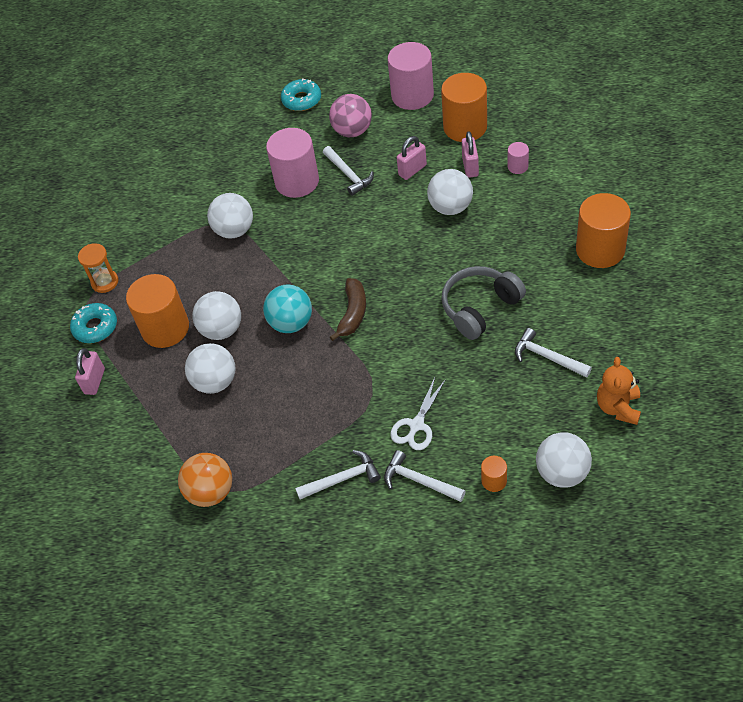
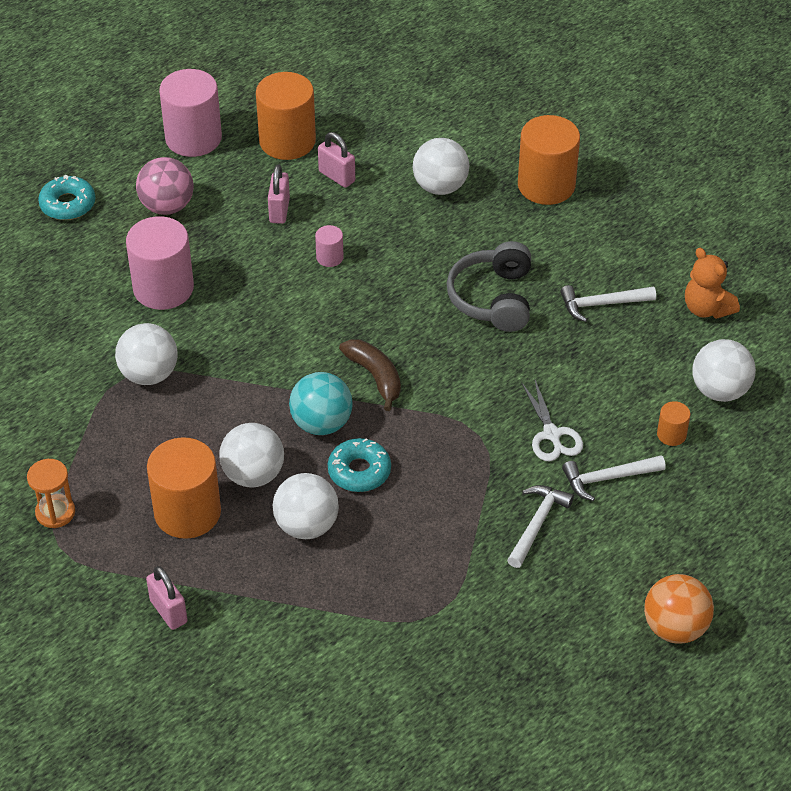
camera: 50 degrees left, 5 degrees down
turquoise donut [70,303,117,343] -> turquoise donut moved to [328,438,391,492]
orange ball [178,453,232,507] -> orange ball moved to [644,574,714,644]
white hammer [323,146,374,196] -> none
white ball [427,169,473,215] -> white ball moved to [413,138,469,195]
pink cylinder [507,142,529,174] -> pink cylinder moved to [315,225,344,267]

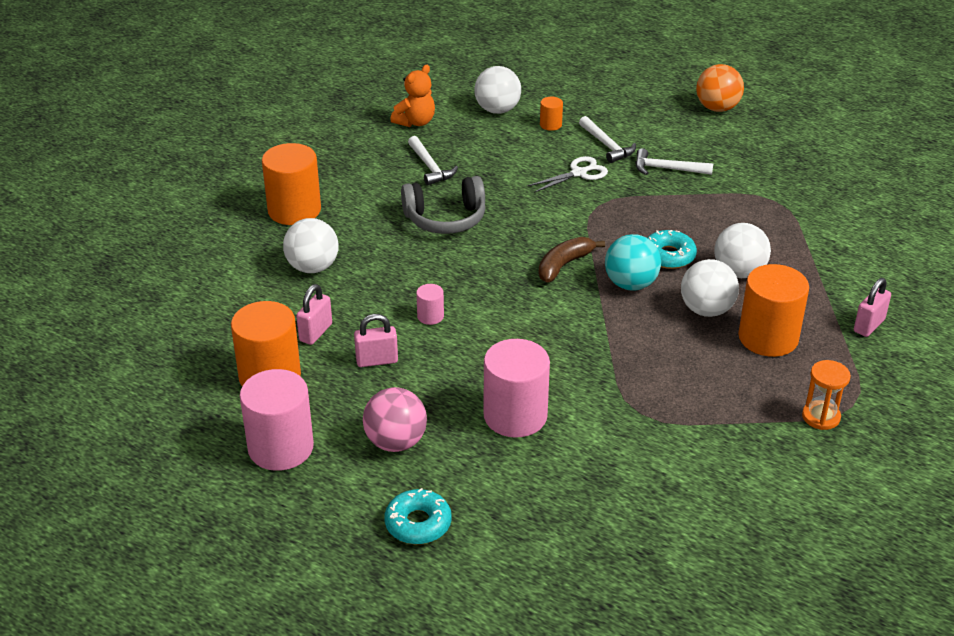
camera: 105 degrees left, 10 degrees down
white ball [115,323,178,385] -> none

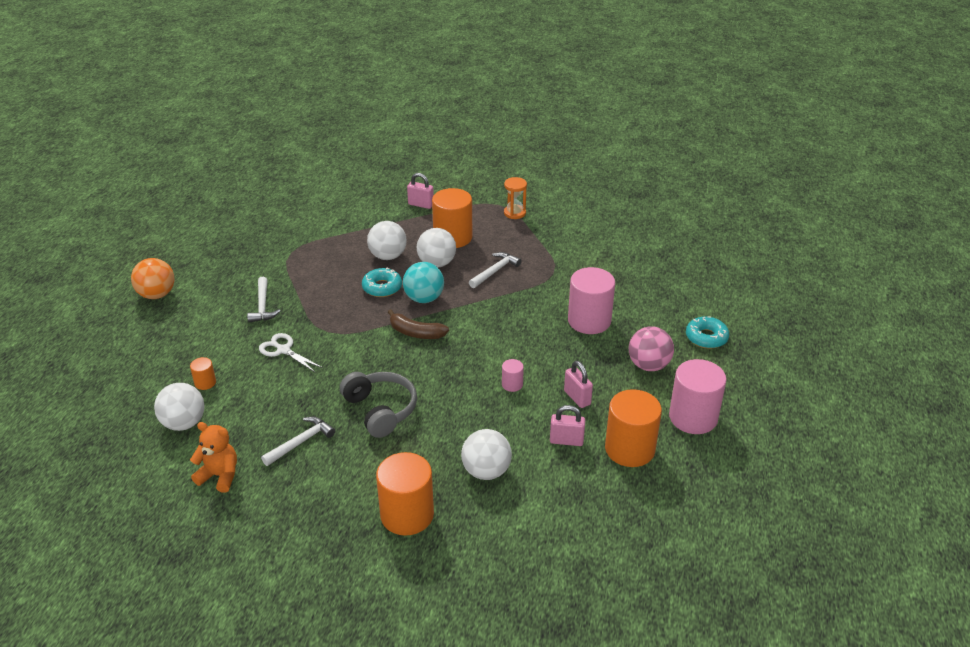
camera: 110 degrees left, 0 degrees up
white hammer [579,116,636,163] -> white hammer moved to [469,252,521,288]

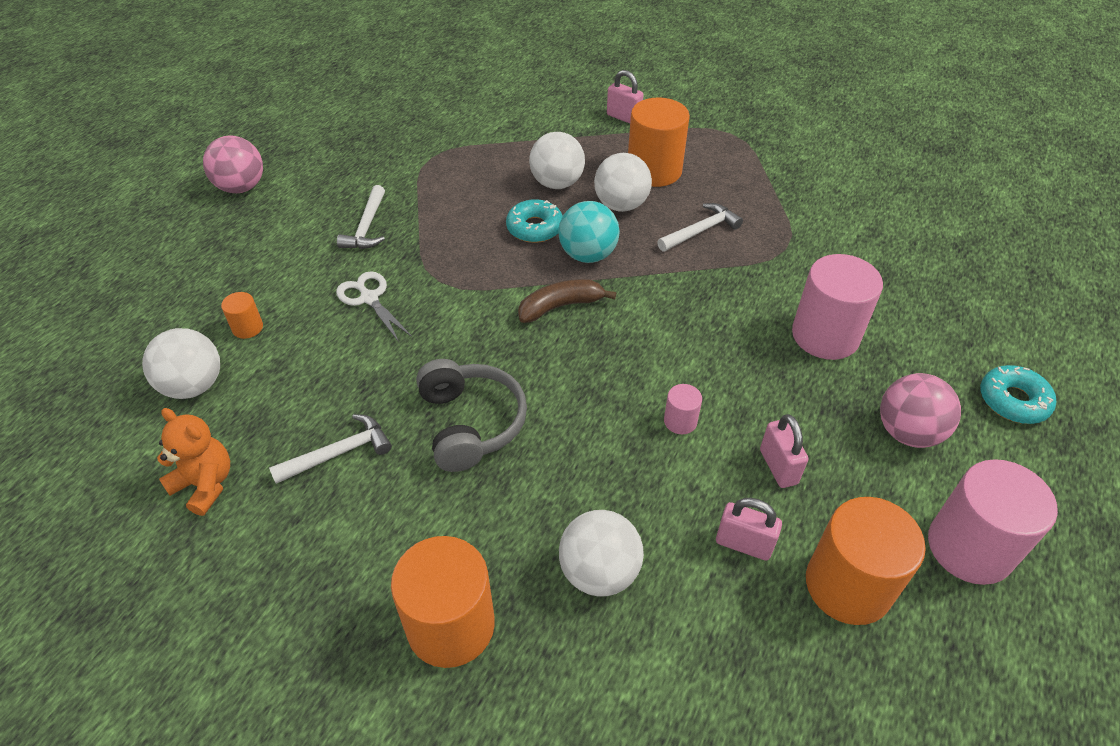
camera: 15 degrees right, 10 degrees up
orange ball [131,258,174,299] -> pink ball [203,135,263,193]
brown banana [388,309,449,339] -> brown banana turned 120 degrees clockwise [518,279,616,323]
orange hourglass [504,177,527,219] -> none

